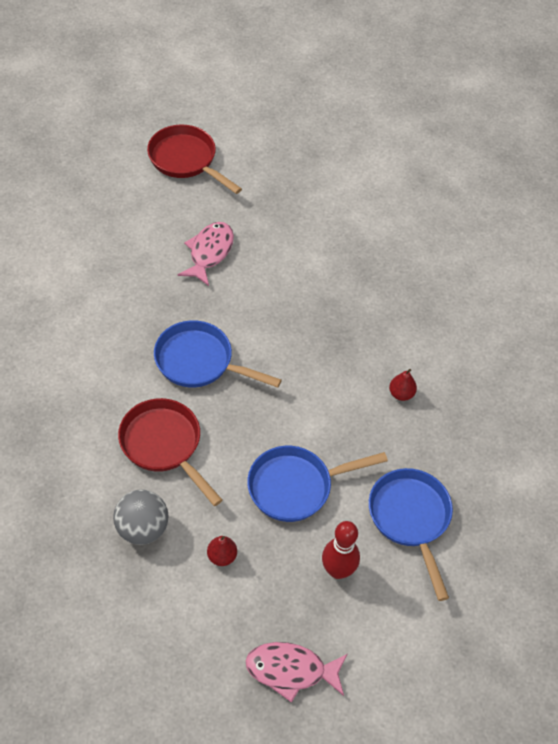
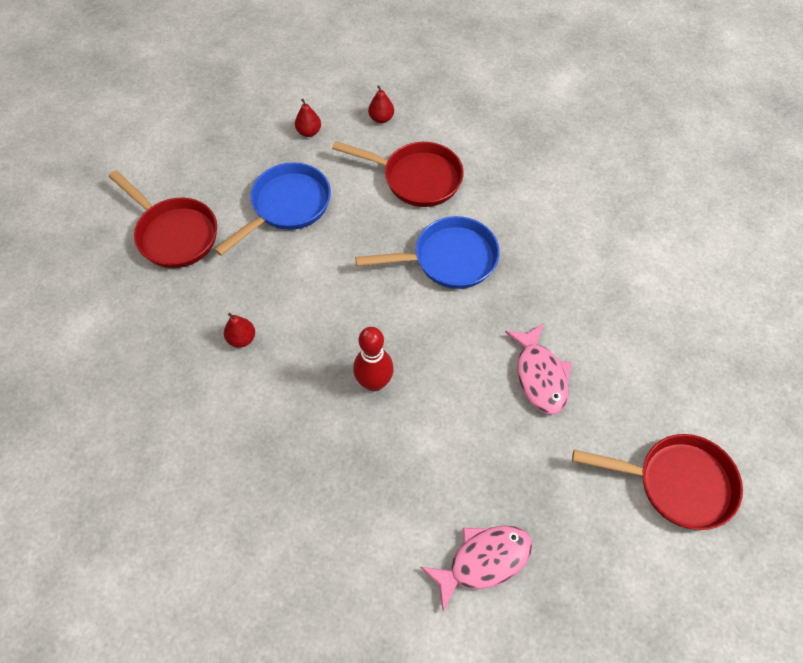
camera: 150 degrees right, 5 degrees up
grey ball [113,489,169,545] -> red pear [368,85,394,123]
pink fish [245,642,348,703] -> pink fish moved to [420,525,533,611]
red bowling pin [322,521,360,579] -> red bowling pin moved to [353,327,394,391]
blue pan [369,468,453,601] -> red pan [109,170,217,268]

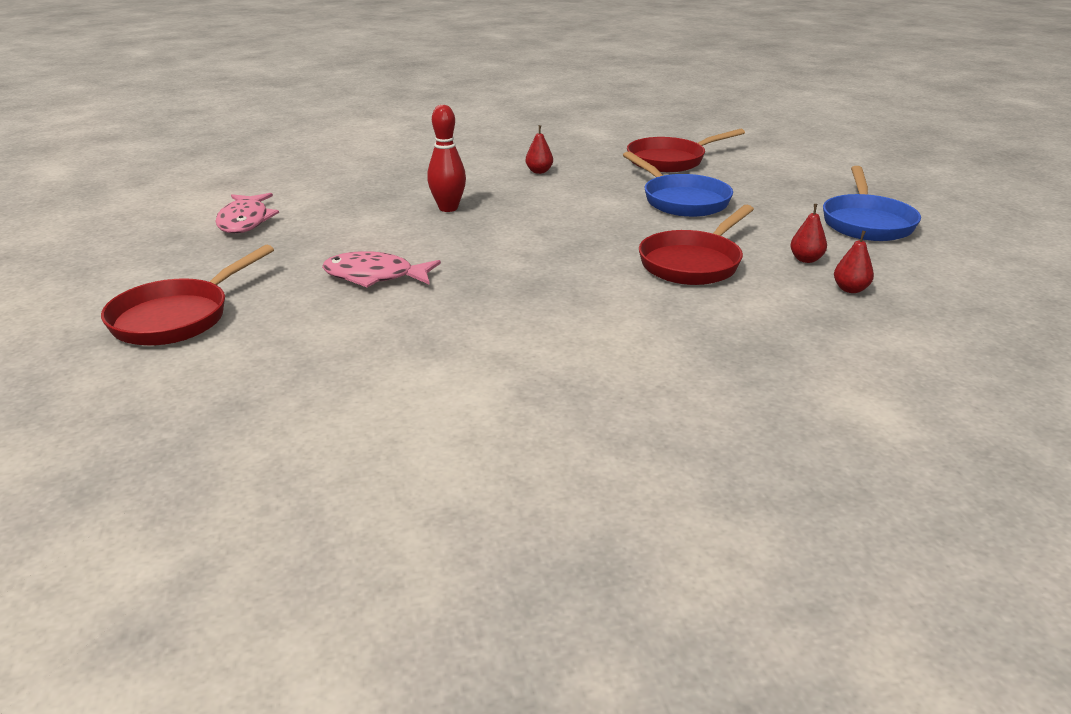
camera: 110 degrees right, 30 degrees down
red pear [295,99,321,137] -> red pear moved to [834,230,874,293]
blue pan [355,216,500,289] -> blue pan moved to [823,166,921,241]

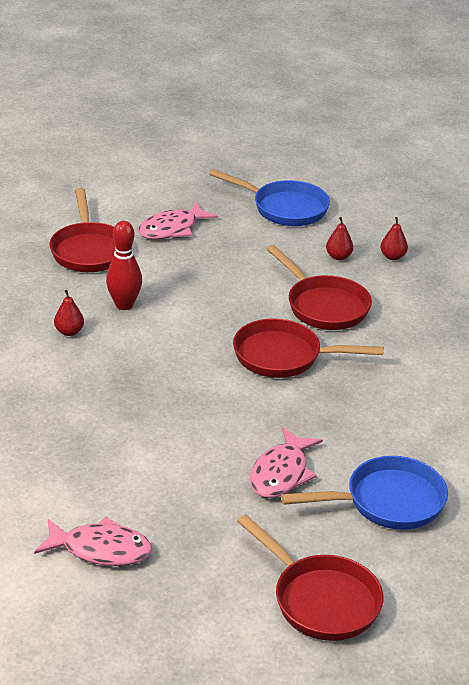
camera: 75 degrees left, 5 degrees up
red bowling pin [427,105,466,212] -> red bowling pin moved to [106,221,142,310]
blue pan [623,151,733,217] -> blue pan moved to [281,456,448,530]
none -> pink fish [138,202,218,239]
none -> red pan [233,318,384,378]

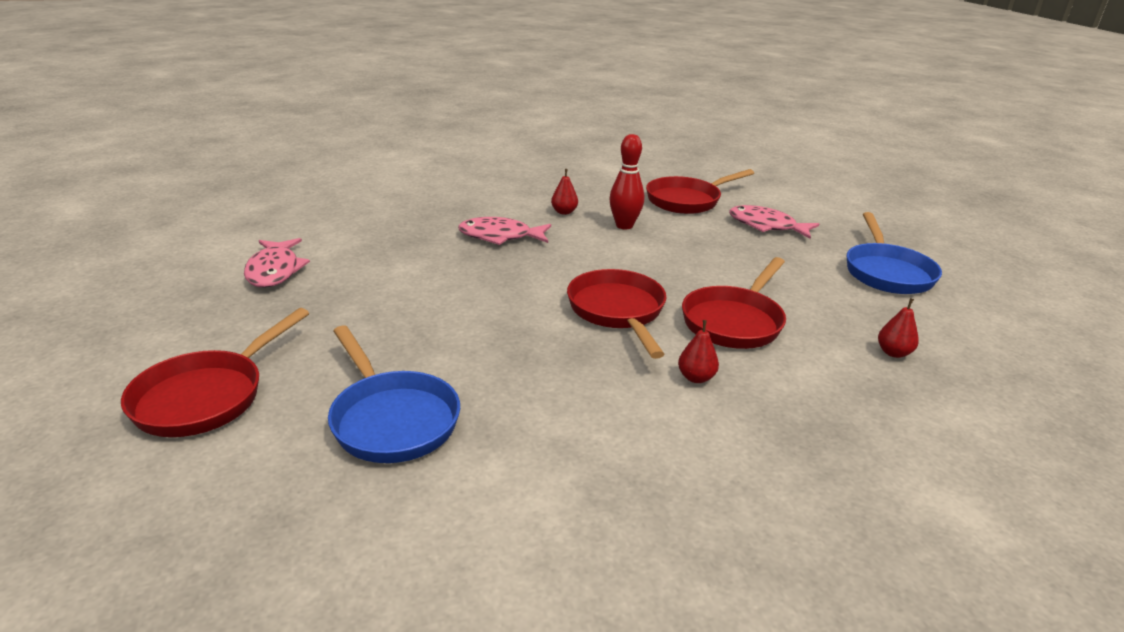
camera: 70 degrees right, 5 degrees down
pink fish [250,427,323,498] -> pink fish moved to [458,217,551,245]
red pear [326,217,353,260] -> red pear moved to [678,320,719,383]

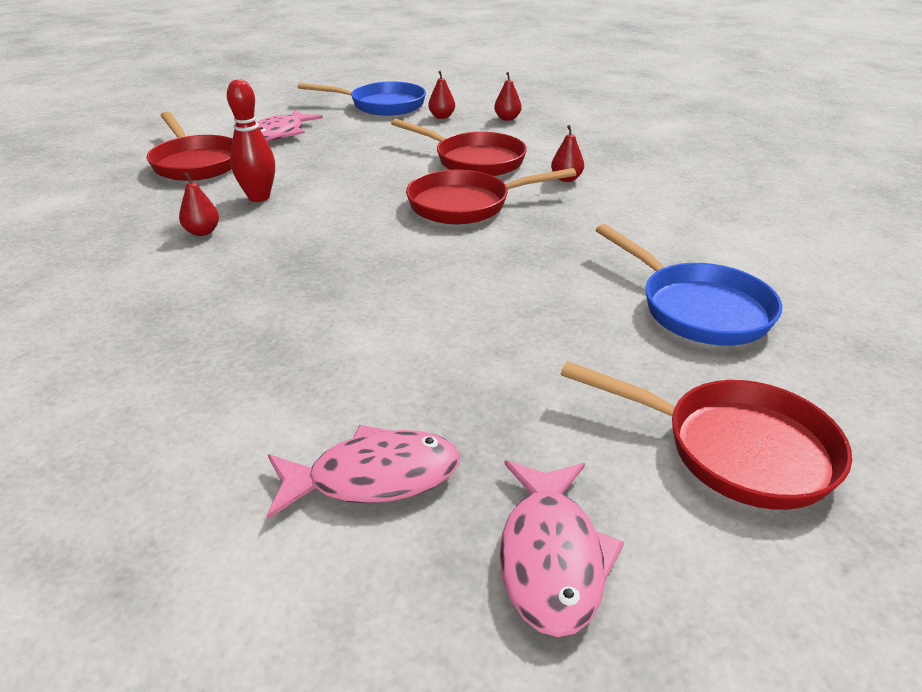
camera: 90 degrees left, 5 degrees up
blue pan [328,325,460,463] -> blue pan turned 90 degrees clockwise [596,224,782,345]
pink fish [458,217,551,245] -> pink fish moved to [500,461,624,637]
none -> red pear [428,71,455,119]

